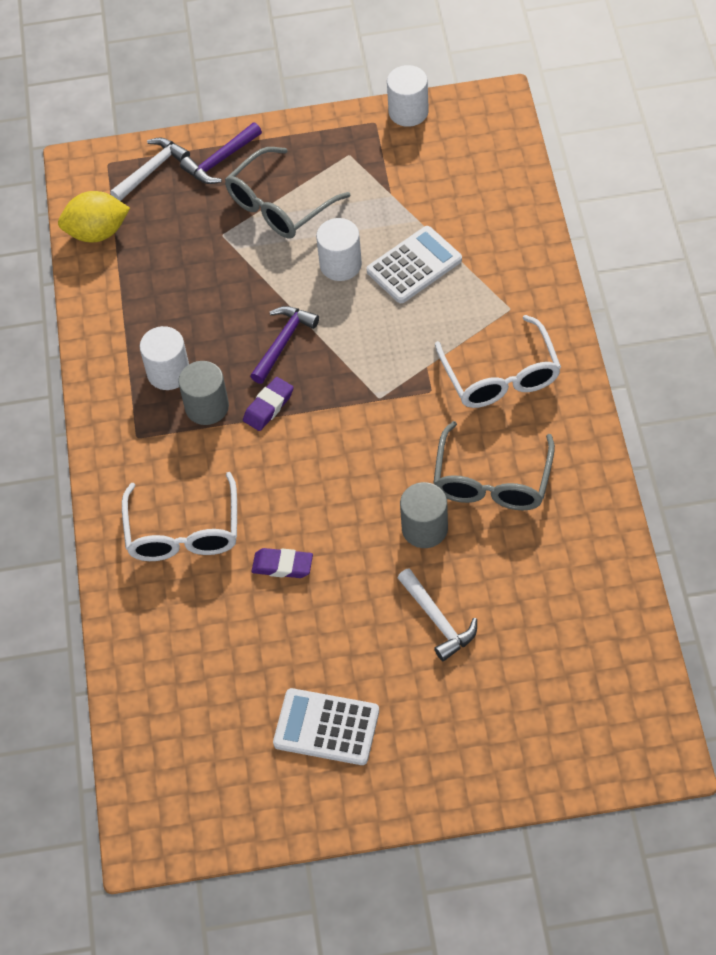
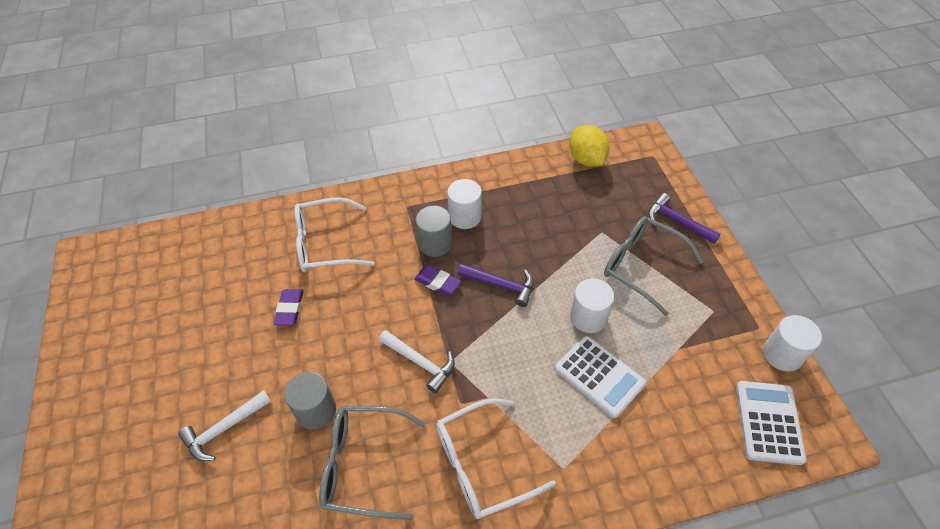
camera: 80 degrees right, 5 degrees down
white hammer [110,138,190,201] -> white hammer moved to [379,330,455,393]
white calculator [273,688,379,765] -> white calculator moved to [736,381,806,465]

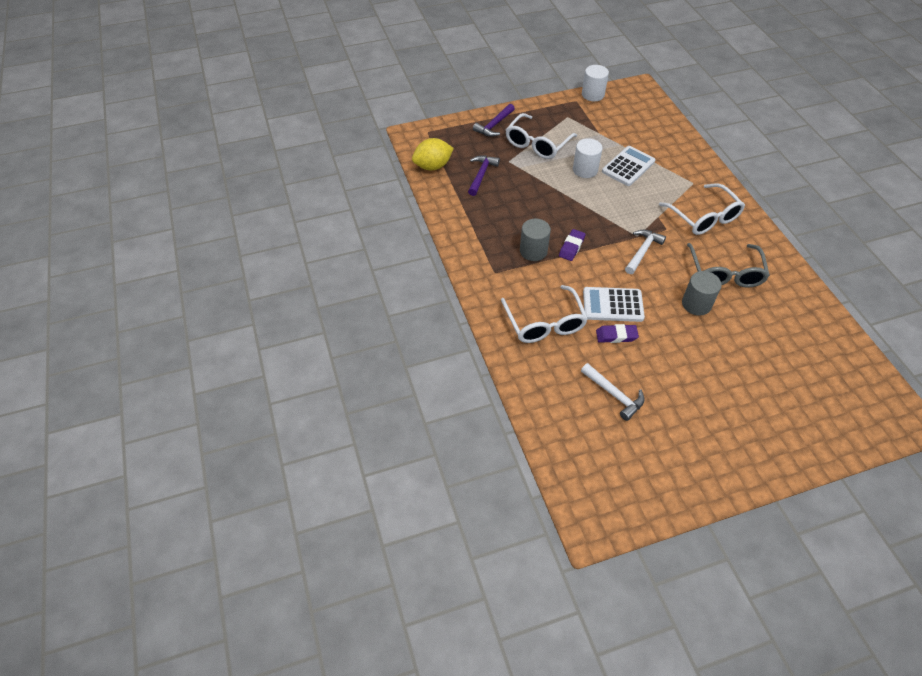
camera: 95 degrees left, 0 degrees up
white hammer [178,390,271,461] -> white hammer moved to [581,363,644,421]
white cylinder [447,179,482,229] -> none
purple hammer [458,264,534,307] -> purple hammer moved to [468,156,500,196]
grey glasses [604,216,703,316] -> white glasses [506,113,577,159]
white calculator [736,381,806,465] -> white calculator moved to [583,287,645,322]

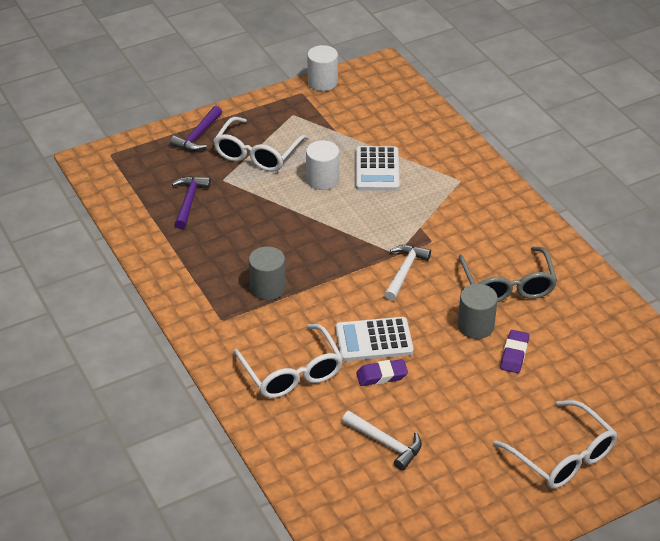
camera: 10 degrees left, 10 degrees down
yellow lemon [412,138,454,170] -> none
purple eraser [559,229,586,261] -> purple eraser moved to [500,330,529,373]
white calculator [602,146,655,186] -> white calculator turned 150 degrees clockwise [356,146,400,191]
white glasses [659,183,745,235] -> white glasses moved to [494,400,618,489]

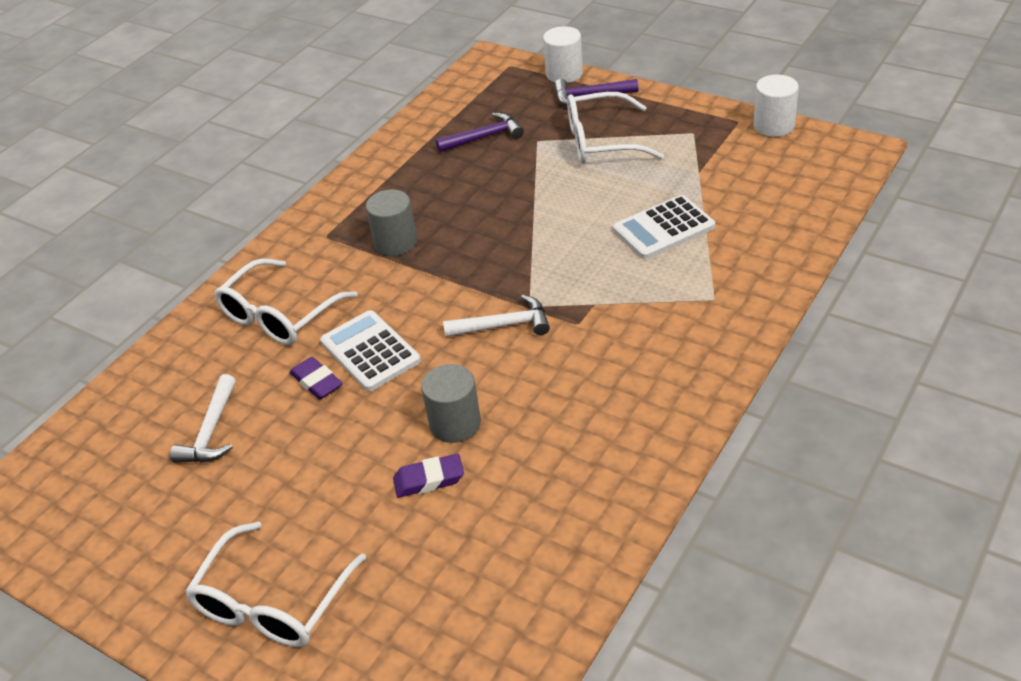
camera: 65 degrees right, 0 degrees up
white cylinder [306,140,339,190] -> white cylinder moved to [543,26,583,83]
grey glasses [458,247,557,302] -> none

